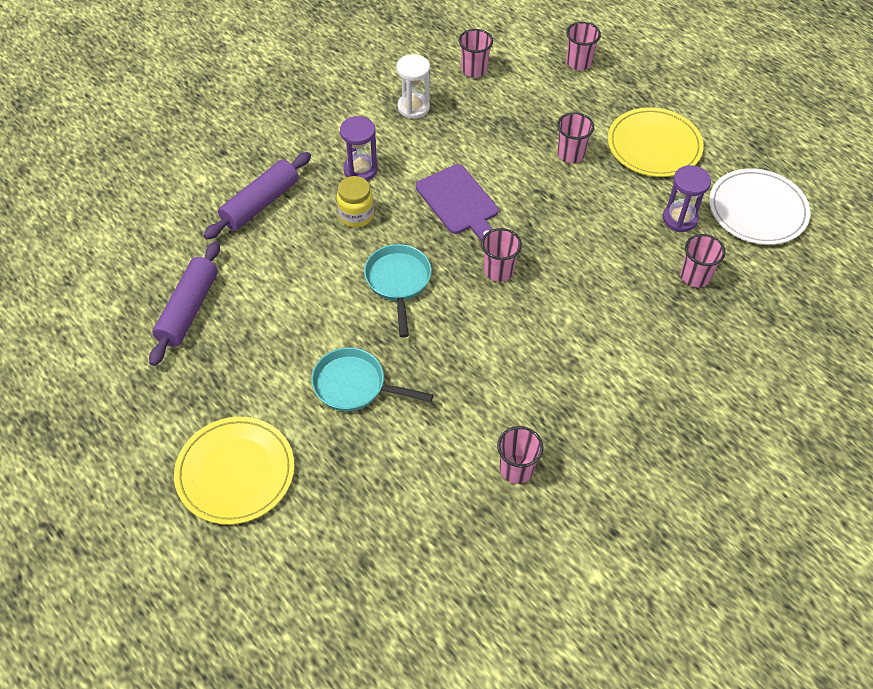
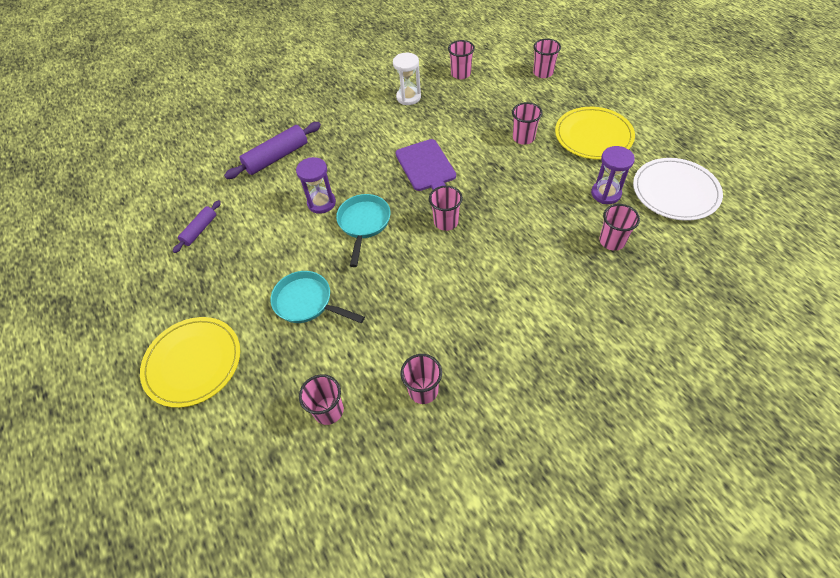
camera: 15 degrees right, 0 degrees up
purple rolling pin [149,241,220,366] -> purple rolling pin [173,200,221,253], size x0.59
yellow jar [337,176,374,228] -> none
purple hourglass [340,116,378,181] -> purple hourglass moved to [296,157,336,214]
none -> pink cup [299,374,344,425]

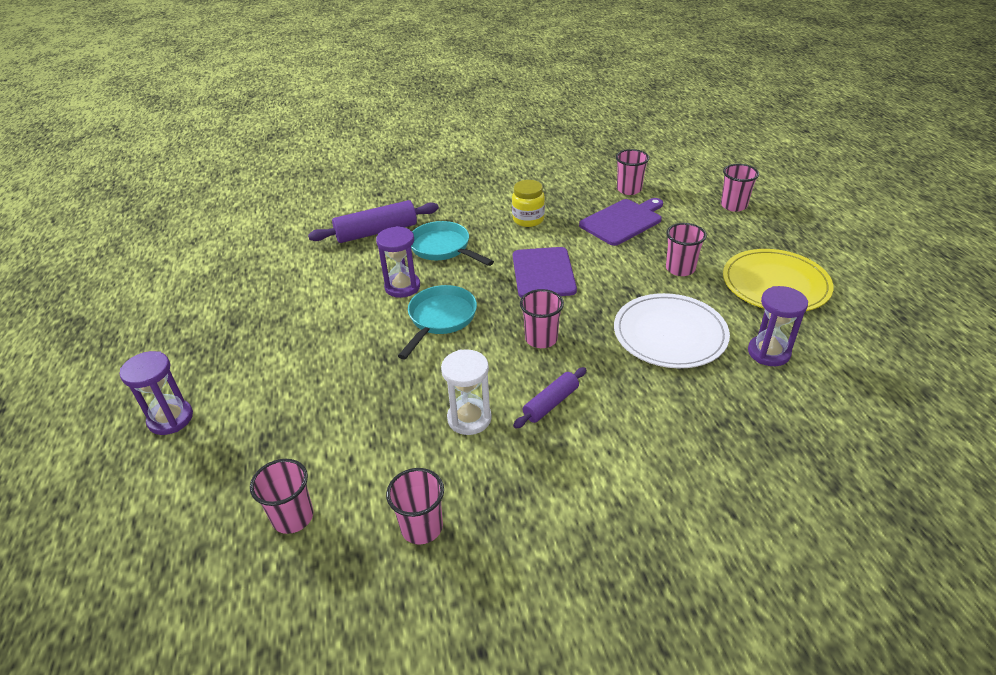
camera: 15 degrees right, 15 degrees down
yellow plate [140,317,240,408] -> purple hourglass [120,351,193,435]
purple rolling pin [173,200,221,253] -> purple rolling pin moved to [513,367,586,429]
turquoise pan [270,271,365,323] -> turquoise pan moved to [411,221,494,266]
white hourglass [393,53,421,105] -> white hourglass moved to [441,349,492,435]
pink cup [599,204,640,251] -> none
white plate [633,158,723,221] -> white plate moved to [614,293,730,368]
none -> yellow jar [512,180,545,227]
none -> purple cutting board [579,198,663,246]

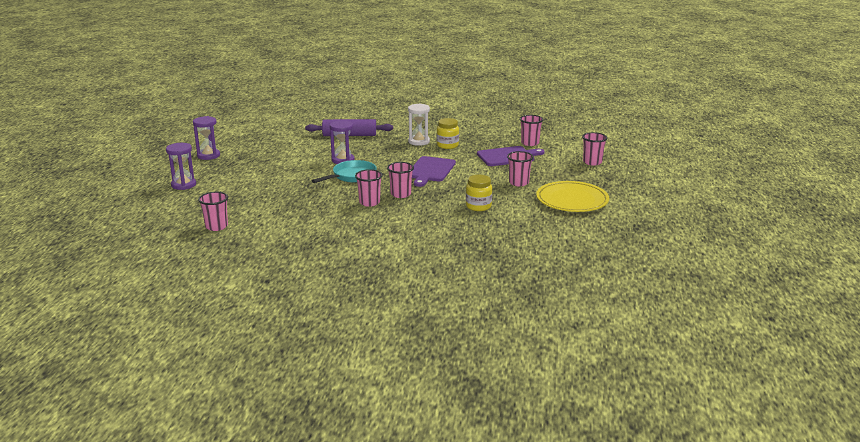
camera: 20 degrees right, 15 degrees down
pink cup [386,468,444,545] -> pink cup moved to [355,169,383,207]
turquoise pan [411,221,494,266] -> none
white hourglass [441,349,492,435] -> white hourglass moved to [408,104,430,146]
purple rolling pin [513,367,586,429] -> none
white plate [614,293,730,368] -> yellow jar [466,175,492,211]
purple hourglass [748,286,808,366] -> purple hourglass moved to [193,116,220,160]

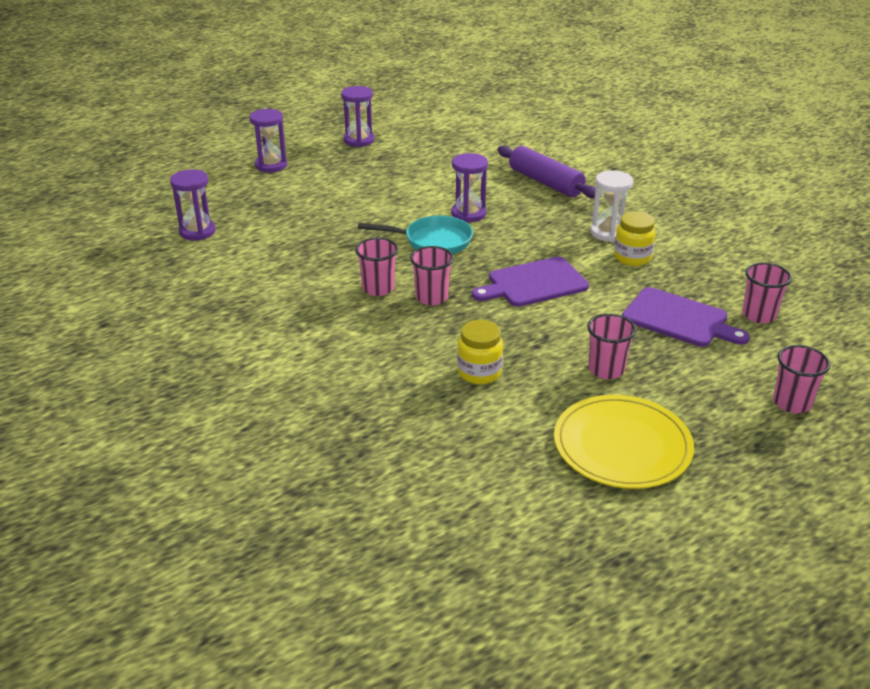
camera: 50 degrees right, 10 degrees up
pink cup [198,192,228,231] -> purple hourglass [170,169,216,241]

